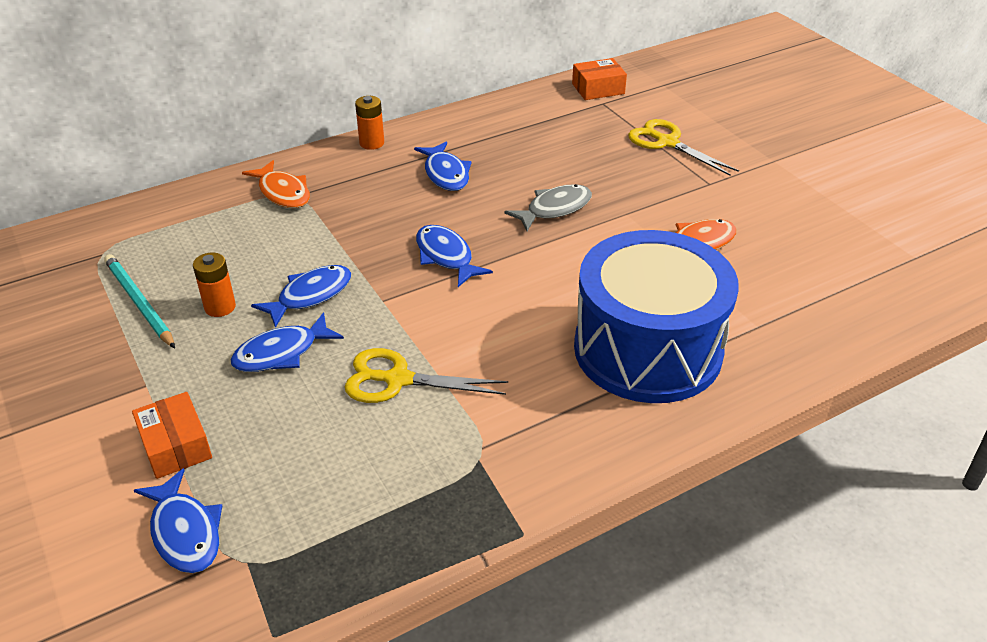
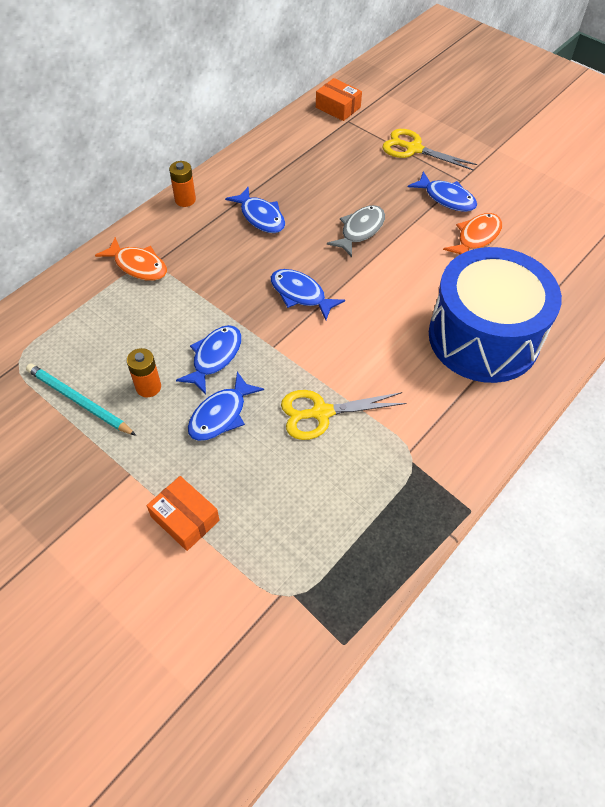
camera: 20 degrees left, 15 degrees up
blue fish [134,468,222,573] -> blue fish moved to [408,171,477,212]
orange box [572,58,627,100] -> orange box turned 75 degrees clockwise [316,78,362,121]

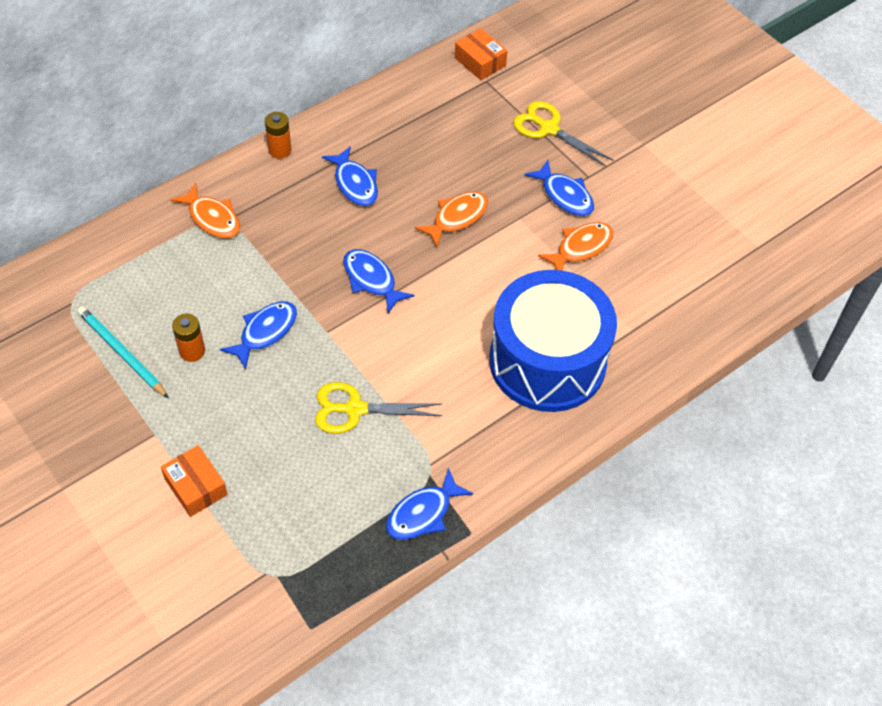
camera: 10 degrees right, 0 degrees up
blue fish [188,372,264,441] -> blue fish moved to [386,468,473,540]
grey fish [327,205,385,257] -> orange fish [415,192,488,247]

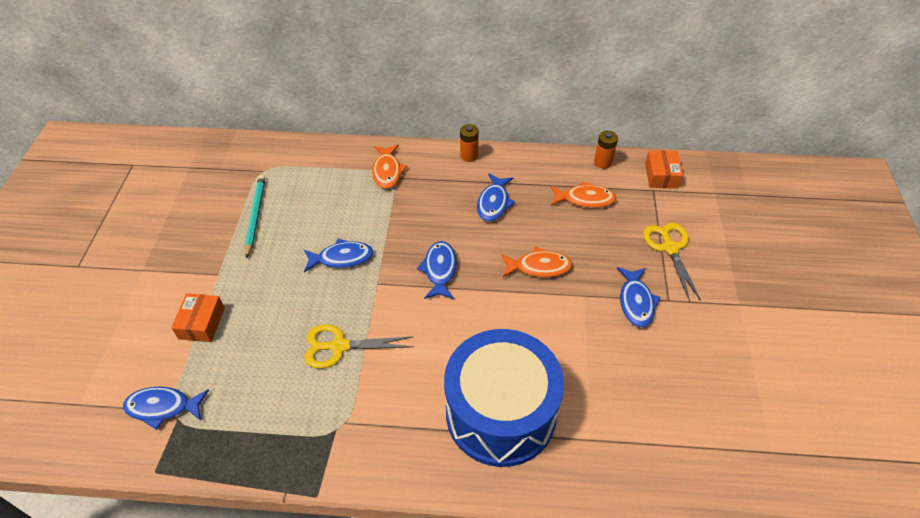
camera: 45 degrees right, 5 degrees down
orange battery [172,314,205,362] -> orange battery moved to [594,131,618,169]
yellow scissors [315,382,442,434] -> yellow scissors turned 45 degrees counterclockwise [304,324,413,369]
blue fish [386,468,473,540] -> blue fish moved to [123,386,209,430]
orange fish [538,222,613,270] -> orange fish moved to [551,181,617,208]

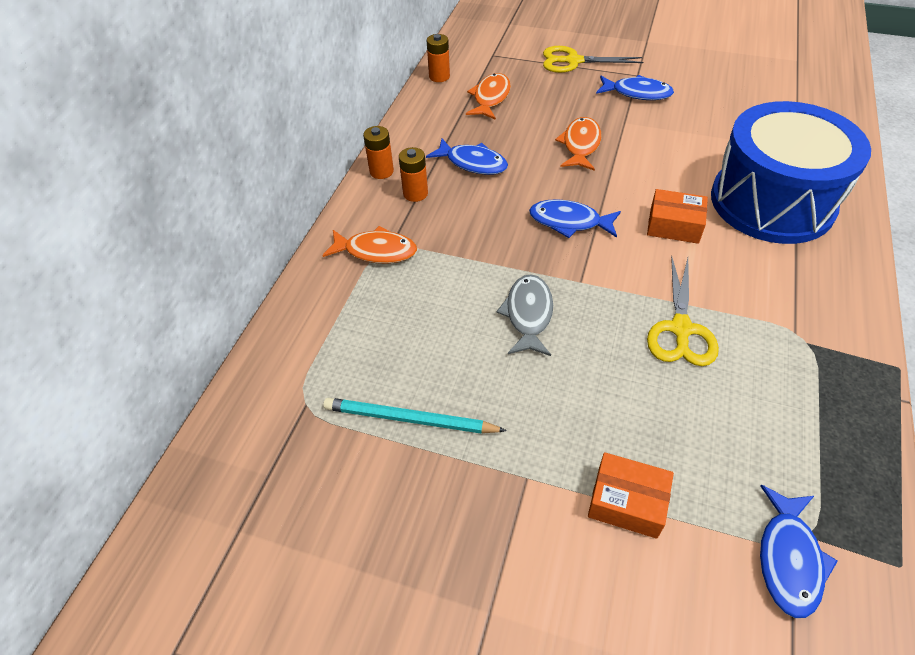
camera: 75 degrees left, 0 degrees up
blue fish [304,239,373,272] -> grey fish [496,274,553,356]
orange box [645,150,683,188] -> orange box moved to [647,189,708,244]
none -> orange battery [399,147,428,202]

